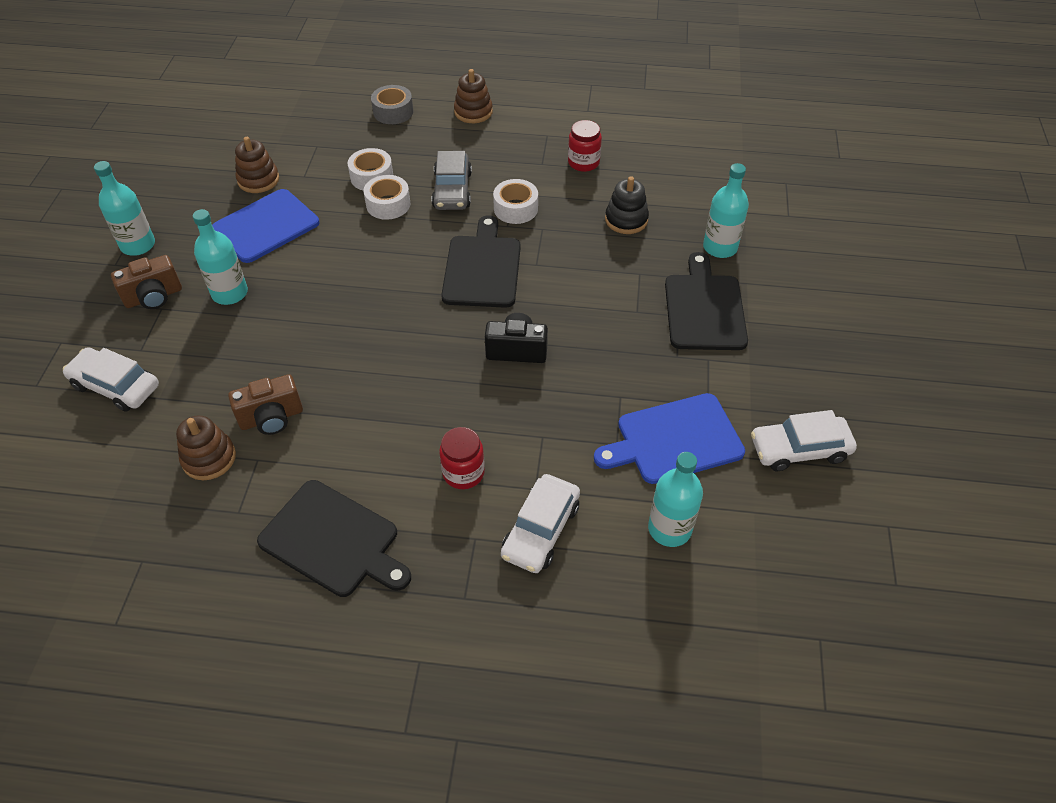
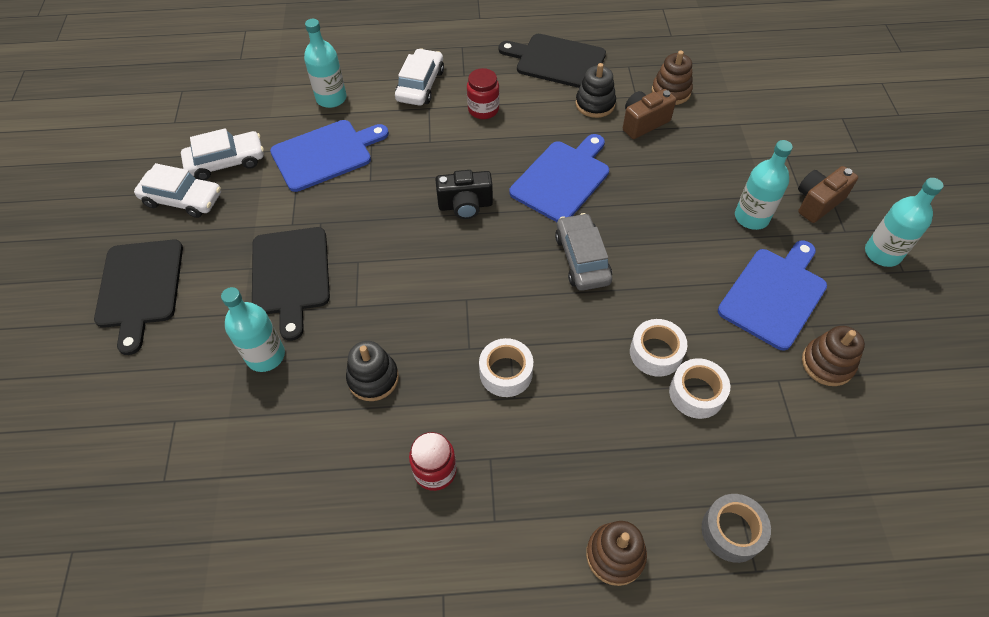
camera: 170 degrees right, 5 degrees up
white car [63,347,159,412] -> white car moved to [134,163,221,218]
grey car [432,151,472,210] -> grey car moved to [555,213,612,291]
black cutting board [441,215,521,308] -> black cutting board moved to [94,239,183,355]
none -> blue cutting board [509,134,609,222]
none -> black stacking toy [575,63,616,118]

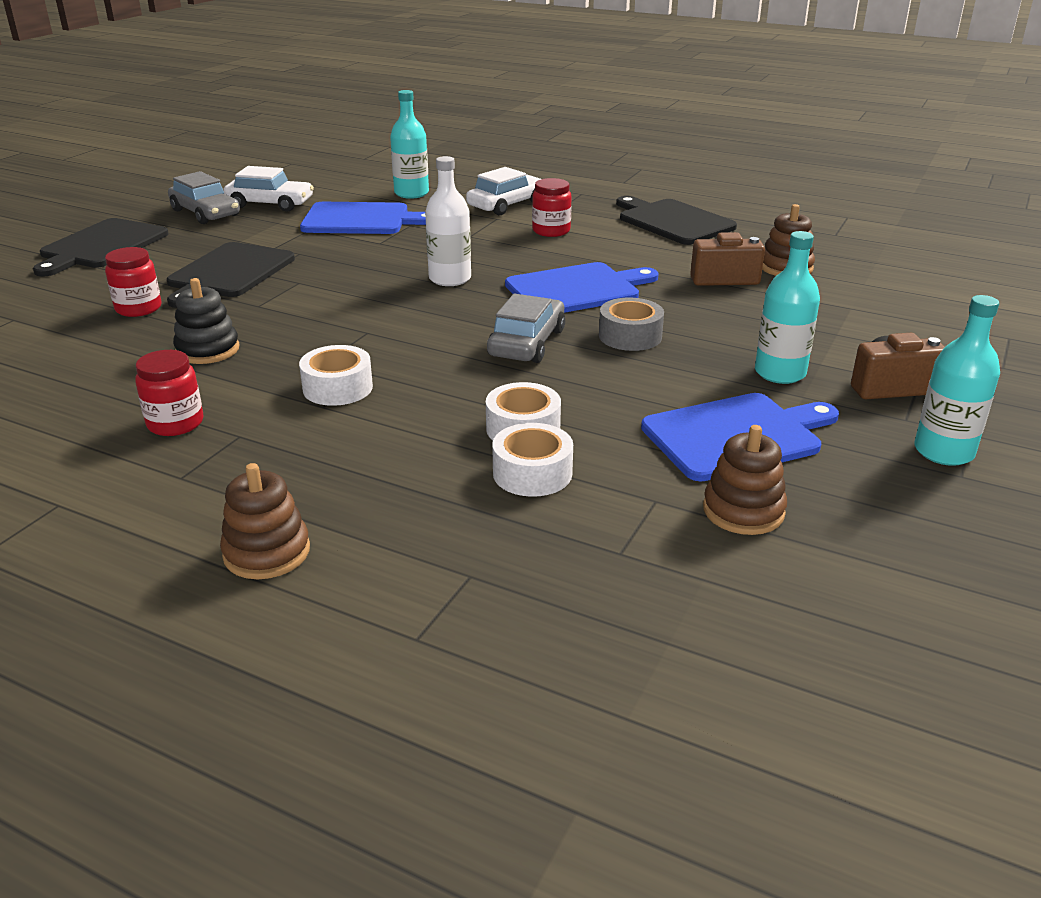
camera: 30 degrees right, 25 degrees down
white car [134,163,221,218] -> grey car [168,171,240,224]
turquoise bottle [221,287,285,372] -> red jar [105,247,162,317]
black camera [435,170,493,219] -> white bottle [425,156,471,286]
black stacking toy [575,63,616,118] -> none
grey tape [702,494,771,563] -> grey tape moved to [599,298,664,351]

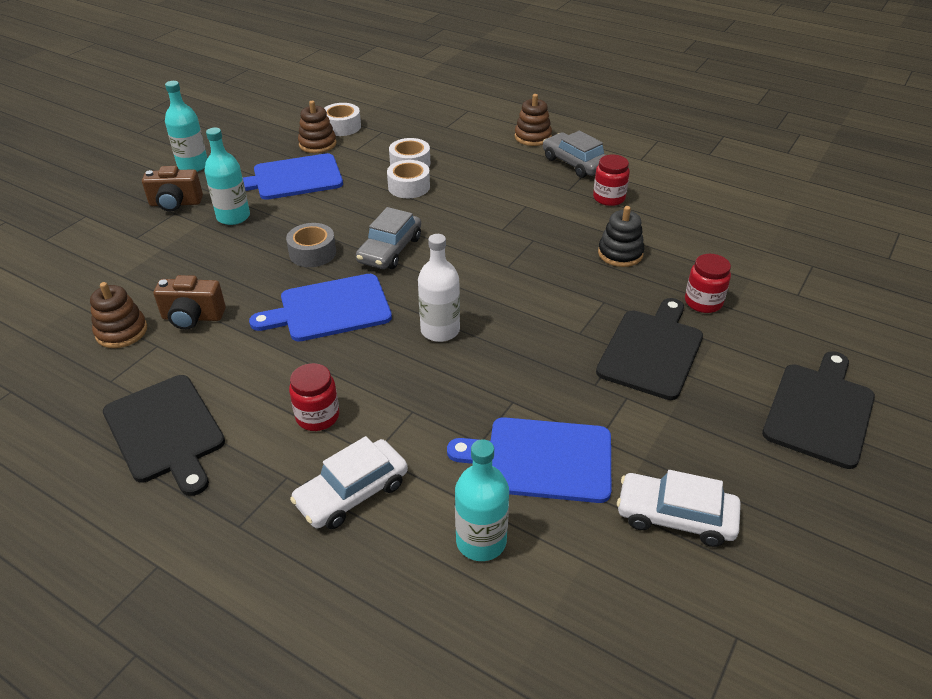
camera: 175 degrees left, 10 degrees up
grey car [168,171,240,224] -> grey car moved to [543,131,605,178]
white tape [299,345,373,406] -> white tape moved to [324,103,361,136]

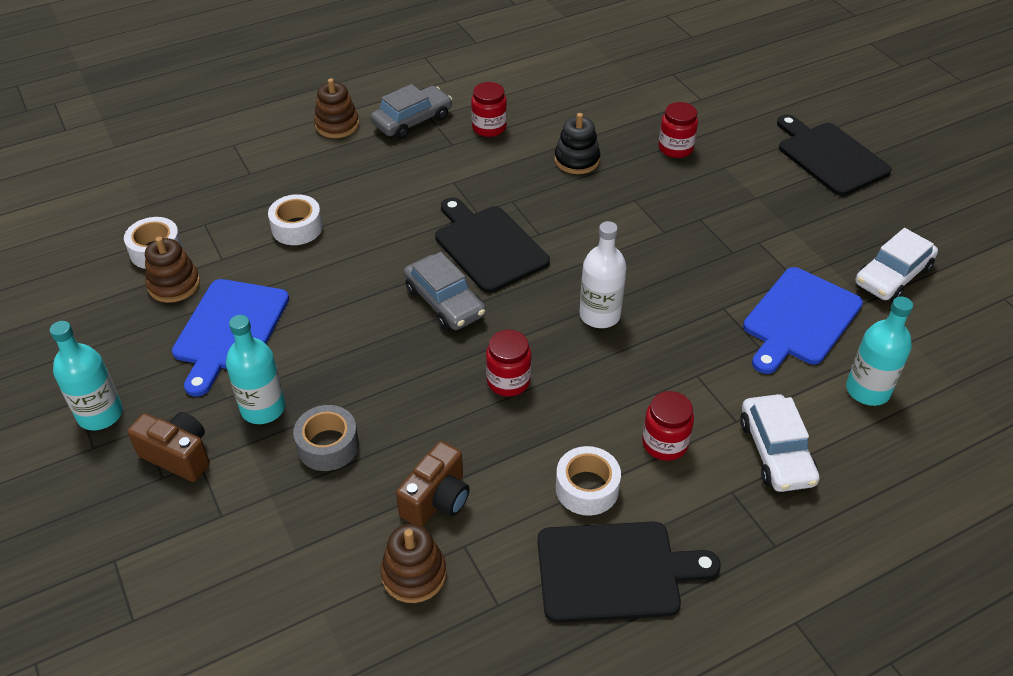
camera: 60 degrees left, 5 degrees up
brown camera [142,166,203,211] -> brown camera turned 90 degrees counterclockwise [127,412,210,482]
blue cutting board [249,274,392,342] -> red jar [486,330,531,396]
grey tape [286,223,336,267] -> grey tape moved to [293,405,359,471]
white tape [387,160,430,198] -> white tape moved to [556,446,621,516]
grey car [543,131,605,178] -> grey car turned 150 degrees clockwise [371,84,452,139]
black cutting board [596,298,703,400] -> black cutting board moved to [435,198,550,293]

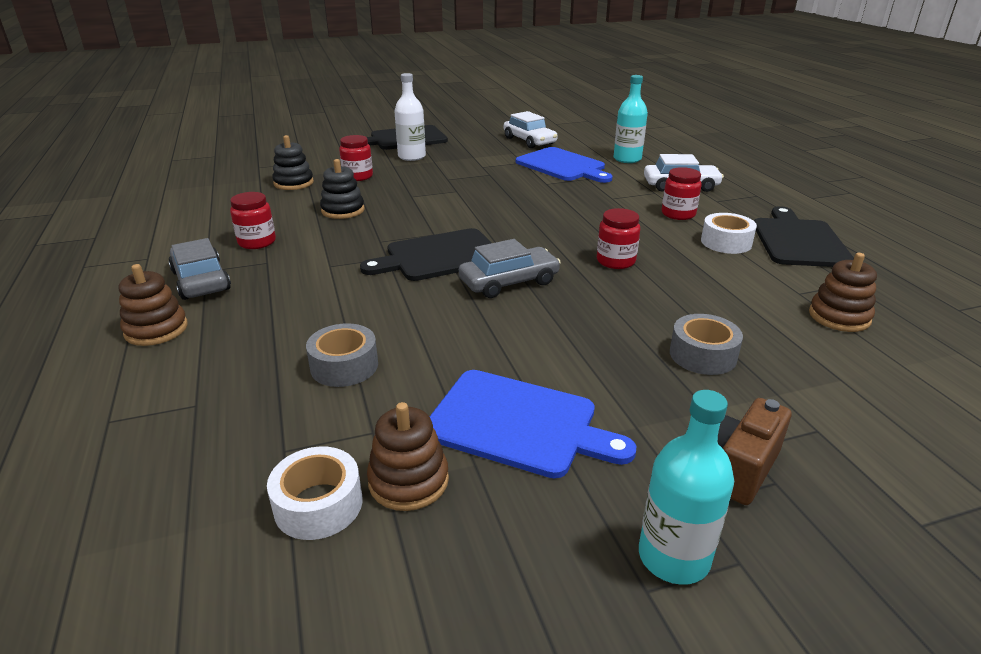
camera: 80 degrees left, 15 degrees down
turquoise bottle [226,315,285,424] -> none
white tape [268,194,323,245] -> grey tape [306,323,378,387]
brown camera [396,441,470,527] -> none
white bottle [579,221,627,328] -> white bottle moved to [394,73,426,161]
none -> black stacking toy [272,135,314,190]

